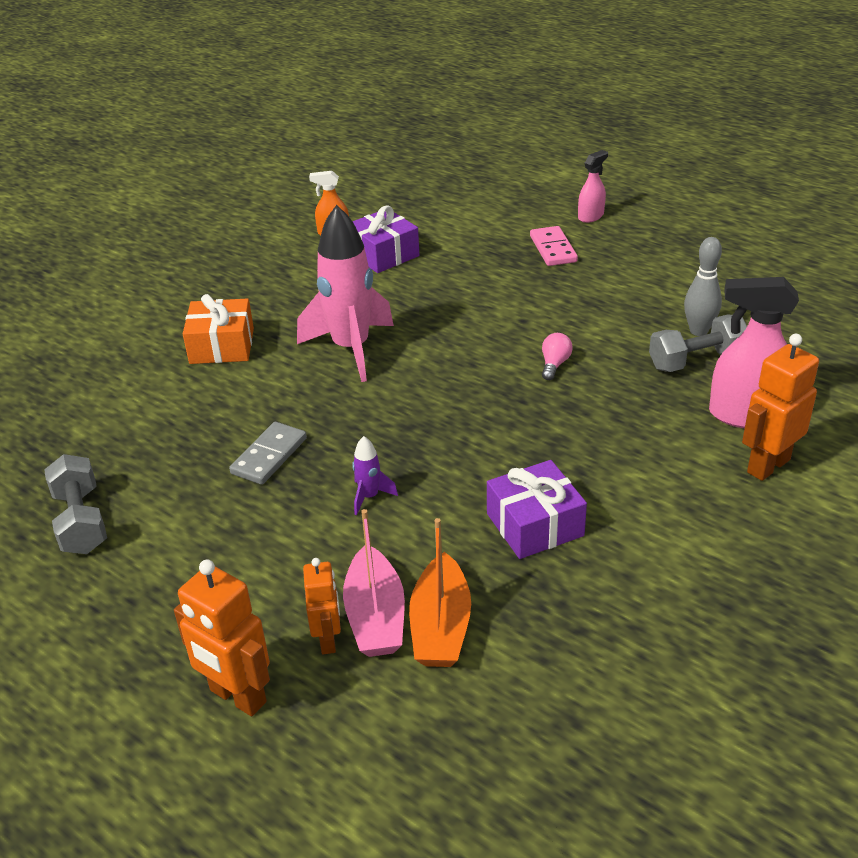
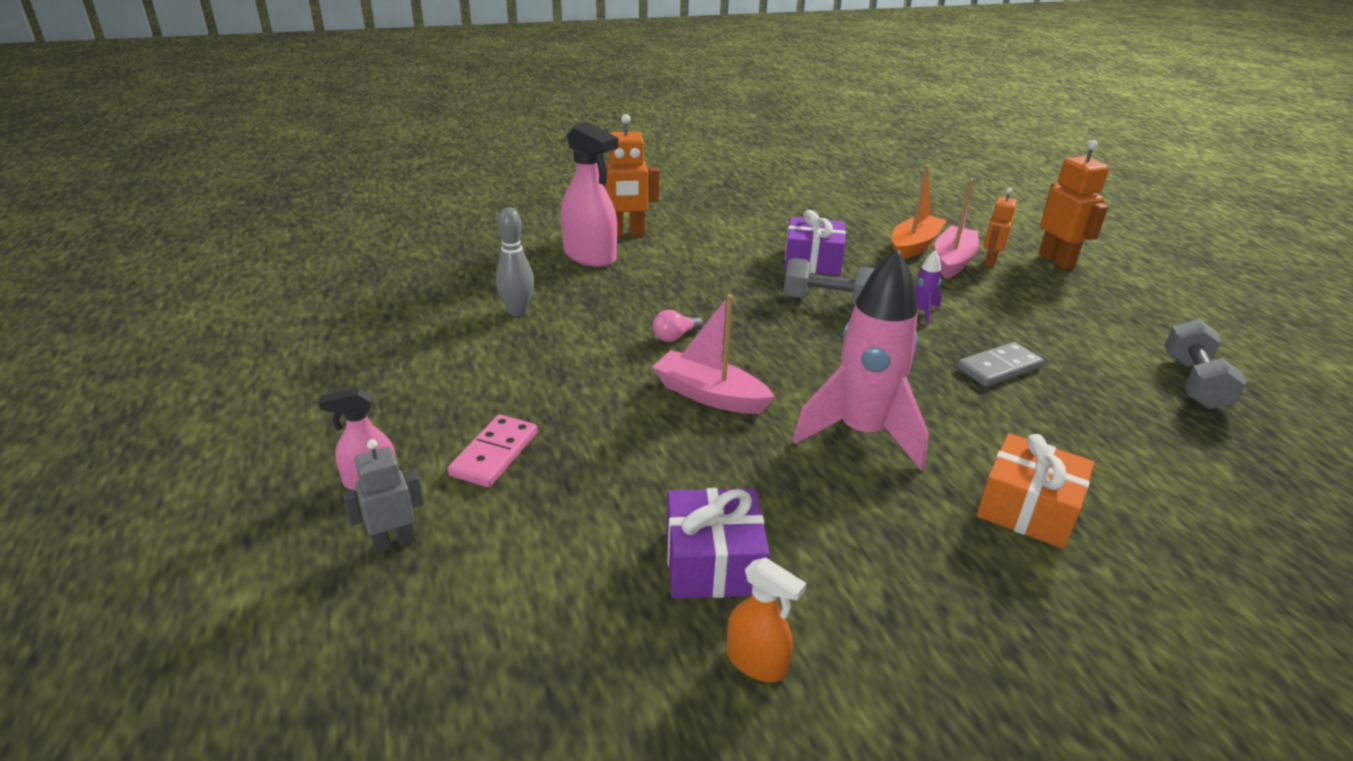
camera: 150 degrees left, 5 degrees down
grey dumbbell [649,315,747,372] -> grey dumbbell moved to [784,258,874,305]
none -> grey robot [343,439,424,554]
none -> pink boat [652,294,775,414]

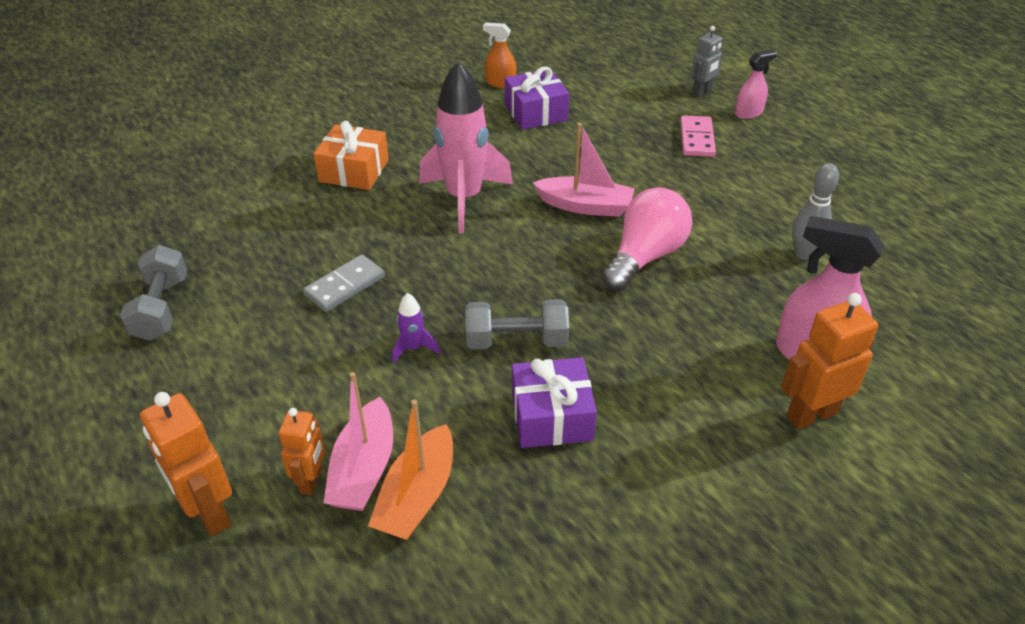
camera: 165 degrees right, 10 degrees up
pink light bulb [653,310,703,342] -> pink light bulb [602,187,693,291], size x2.23

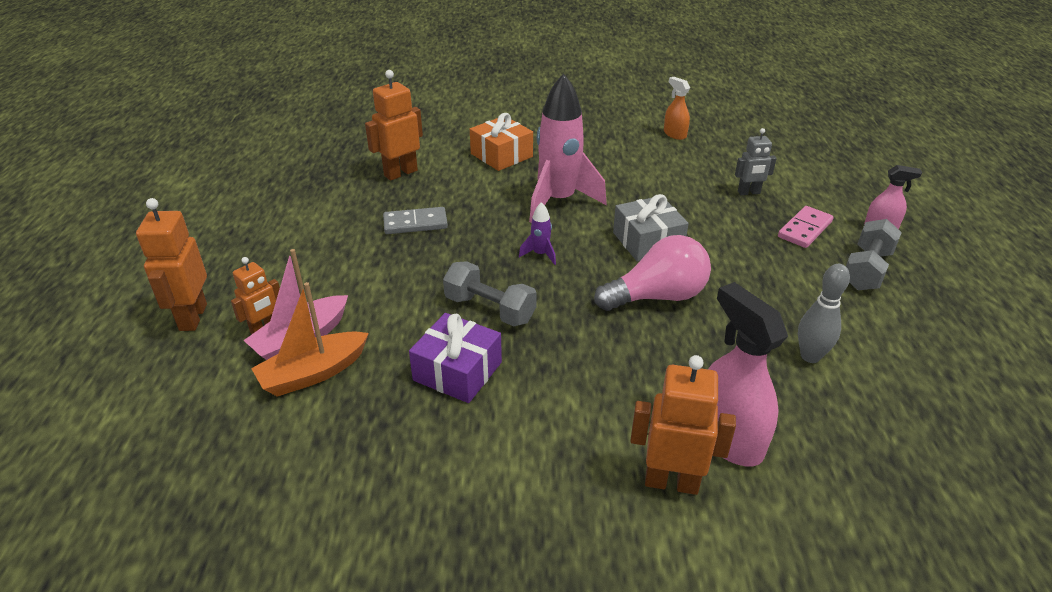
camera: 35 degrees right, 5 degrees down
grey dumbbell [120,245,187,341] -> grey dumbbell moved to [846,219,902,290]
purple rocket [392,293,440,363] -> purple rocket moved to [519,202,556,265]
purple gift [505,67,569,130] -> none
pink boat [533,123,635,217] -> grey gift [613,194,689,262]
grey robot [691,26,723,97] -> grey robot moved to [735,128,777,195]
none -> orange robot [365,70,423,181]

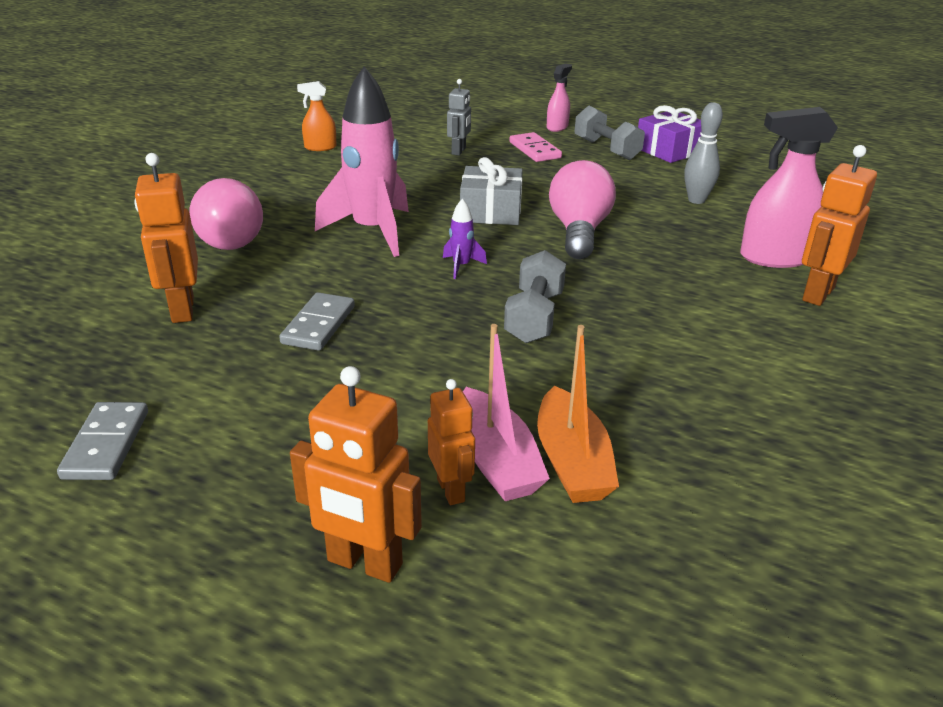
camera: 65 degrees left, 5 degrees down
purple gift [409,313,502,403] -> purple gift moved to [638,105,701,163]
grey dumbbell [443,261,537,326] -> grey dumbbell turned 45 degrees counterclockwise [504,250,566,343]
orange gift [470,113,533,171] -> pink light bulb [189,178,263,250]
none -> grey domino [57,402,148,480]

